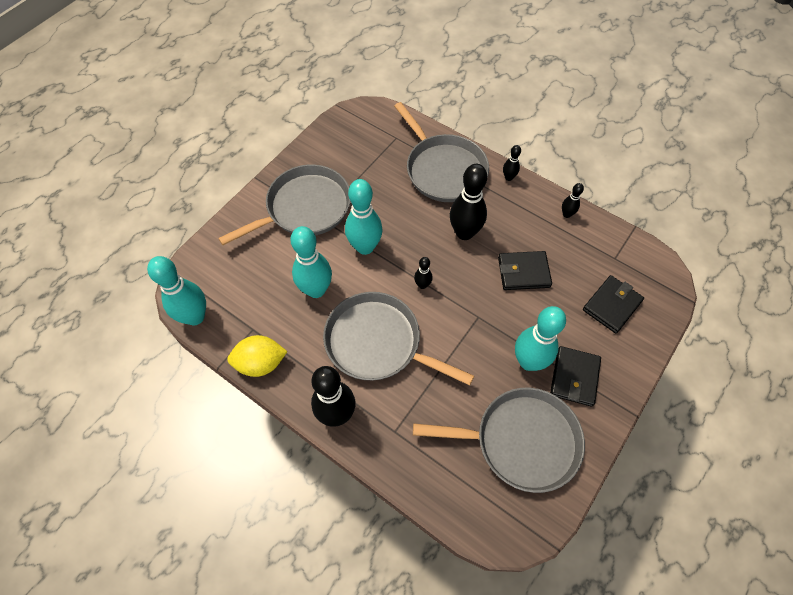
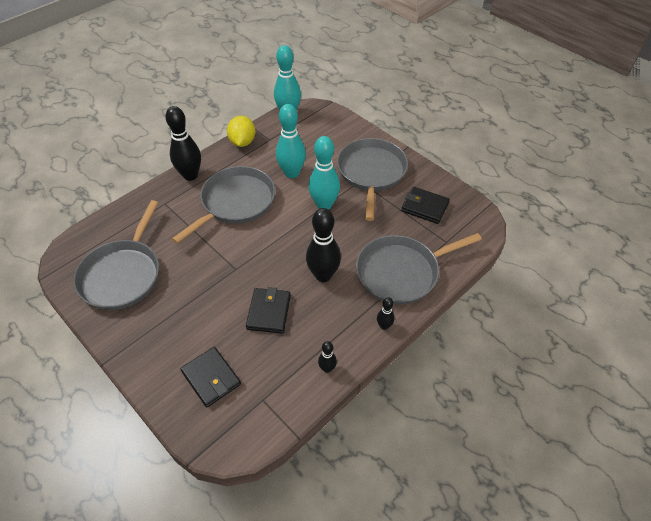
camera: 100 degrees right, 10 degrees down
grey pan [218,165,351,245] -> grey pan turned 150 degrees counterclockwise [337,138,408,221]
black bowling pin [414,257,433,289] -> none
turquoise bowling pin [515,306,566,371] -> none
black wallet [550,346,601,407] -> black wallet moved to [401,187,450,224]

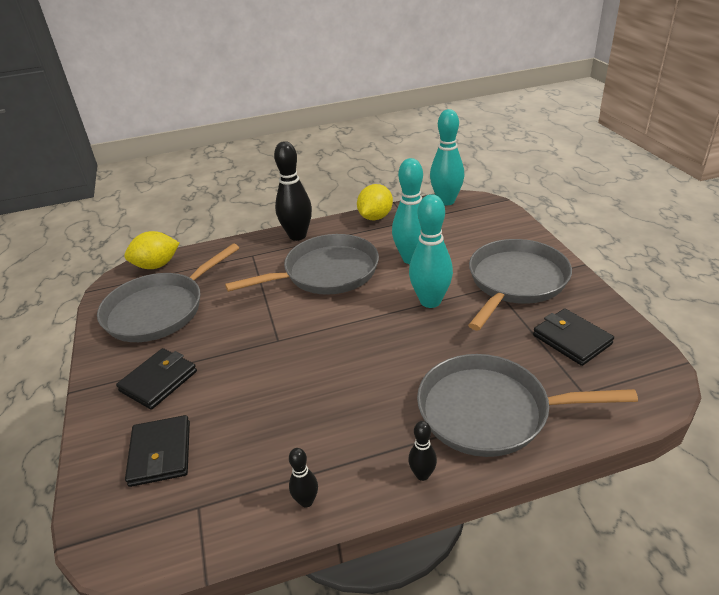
camera: 30 degrees right, 15 degrees down
black wallet [246,287,291,333] -> black wallet moved to [116,348,197,410]
black bowling pin [306,208,341,282] -> none
none -> yellow lemon [124,231,179,269]

